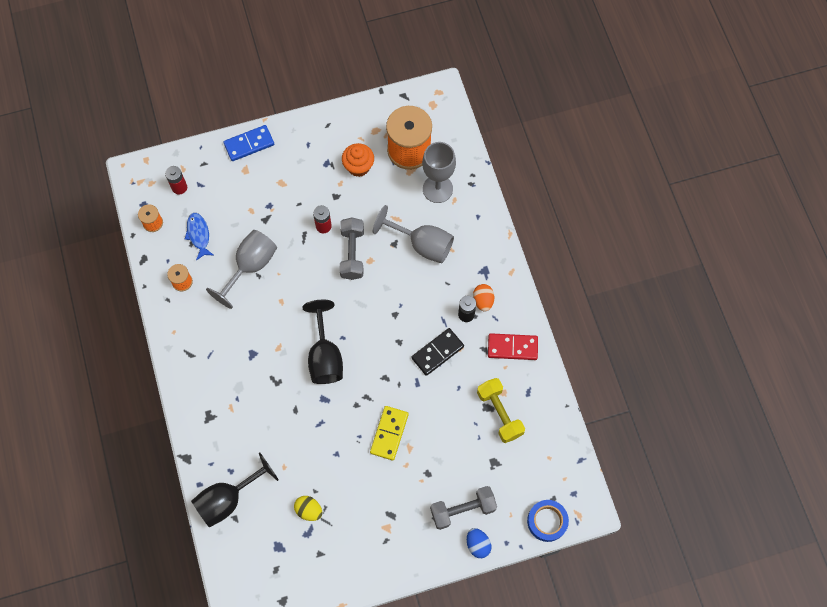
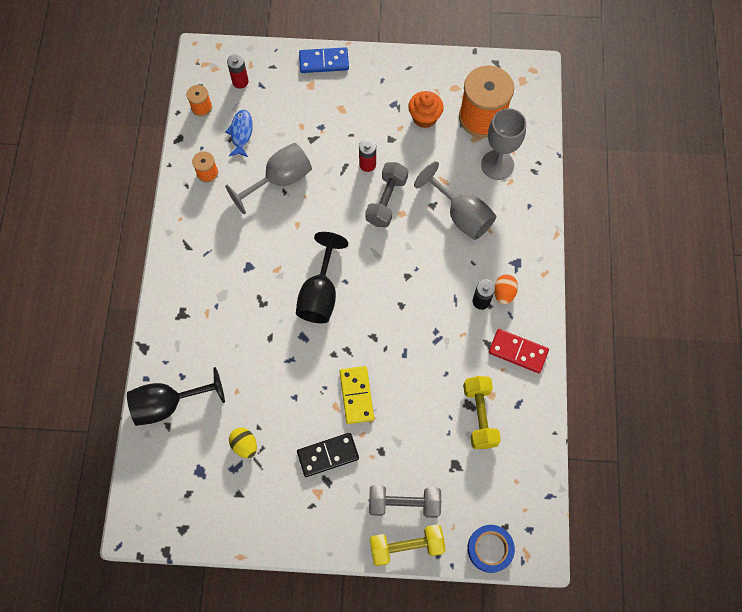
camera: 20 degrees right, 0 degrees up
yellow domino [370,406,409,460] -> yellow domino turned 45 degrees counterclockwise [340,366,374,424]
black domino [411,328,464,376] -> black domino moved to [297,433,359,477]
blue egg [467,528,491,558] -> yellow dumbbell [370,524,446,566]

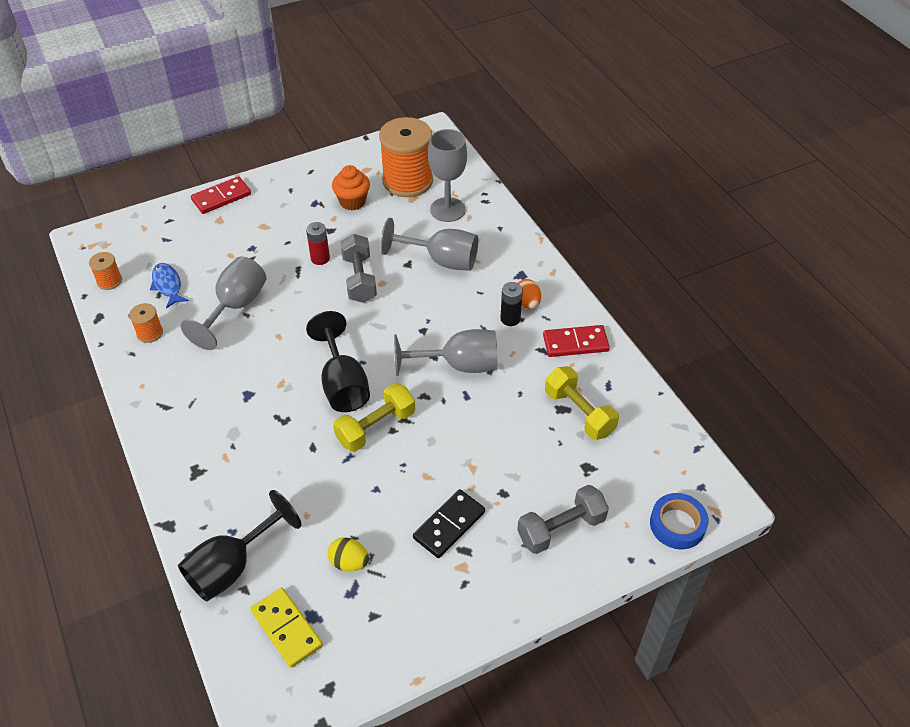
camera: 30 degrees left, 20 degrees down
red battery [227,54,249,89] -> none
blue domino [299,47,349,73] -> red domino [191,176,251,214]
yellow domino [340,366,374,424] -> yellow domino moved to [251,587,323,668]
yellow dumbbell [370,524,446,566] -> yellow dumbbell moved to [333,383,415,452]
none -> grey goblet [394,329,497,376]

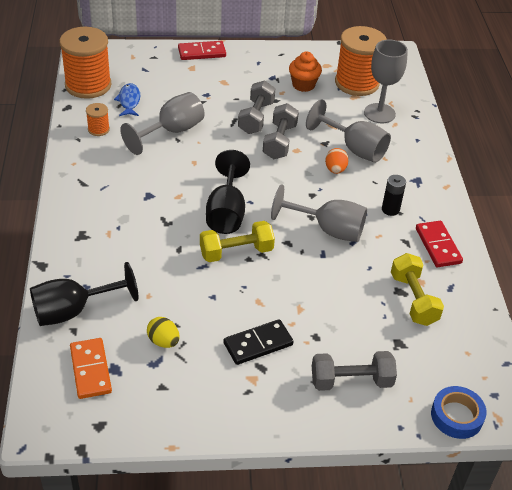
camera: 20 degrees right, 5 degrees down
orange spool [89,252,122,290] -> orange spool [59,27,112,99], size x2.25
yellow domino [251,587,323,668] -> orange domino [70,338,112,399]
red battery [306,222,330,265] -> grey dumbbell [238,80,275,134]
orange egg [518,279,541,309] -> orange egg moved to [325,148,349,174]
red domino [543,325,610,357] -> red domino turned 60 degrees clockwise [416,221,463,267]

